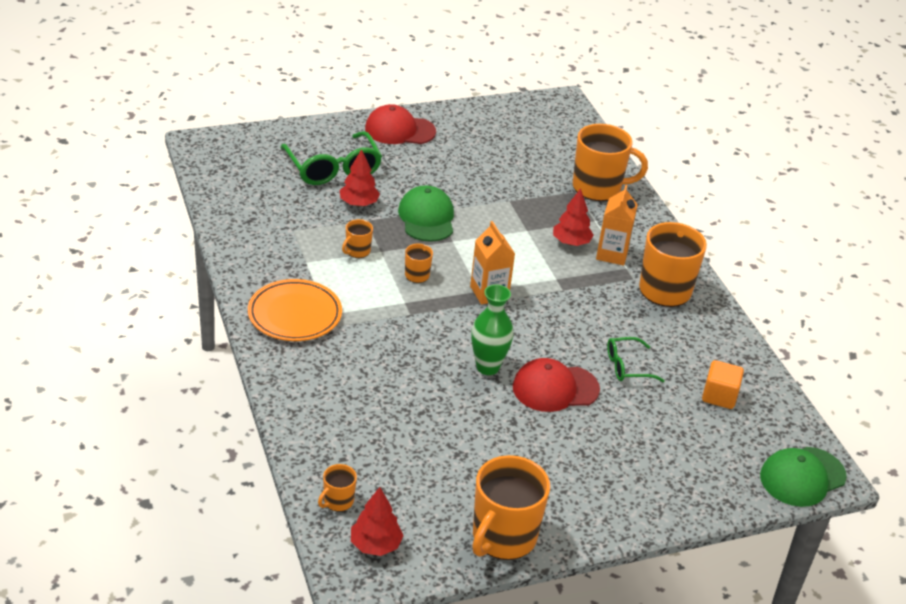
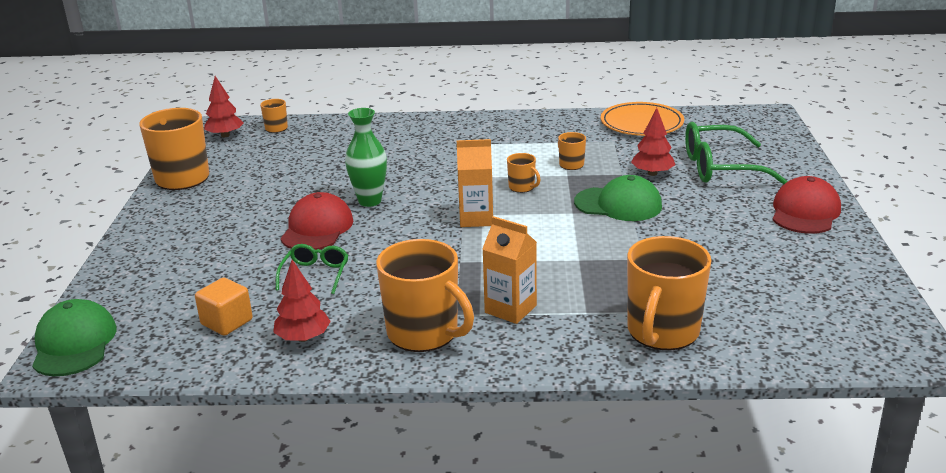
camera: 115 degrees right, 10 degrees down
orange plate [248,279,342,341] -> orange plate moved to [601,102,684,136]
red tree [553,188,594,246] -> red tree moved to [273,260,331,342]

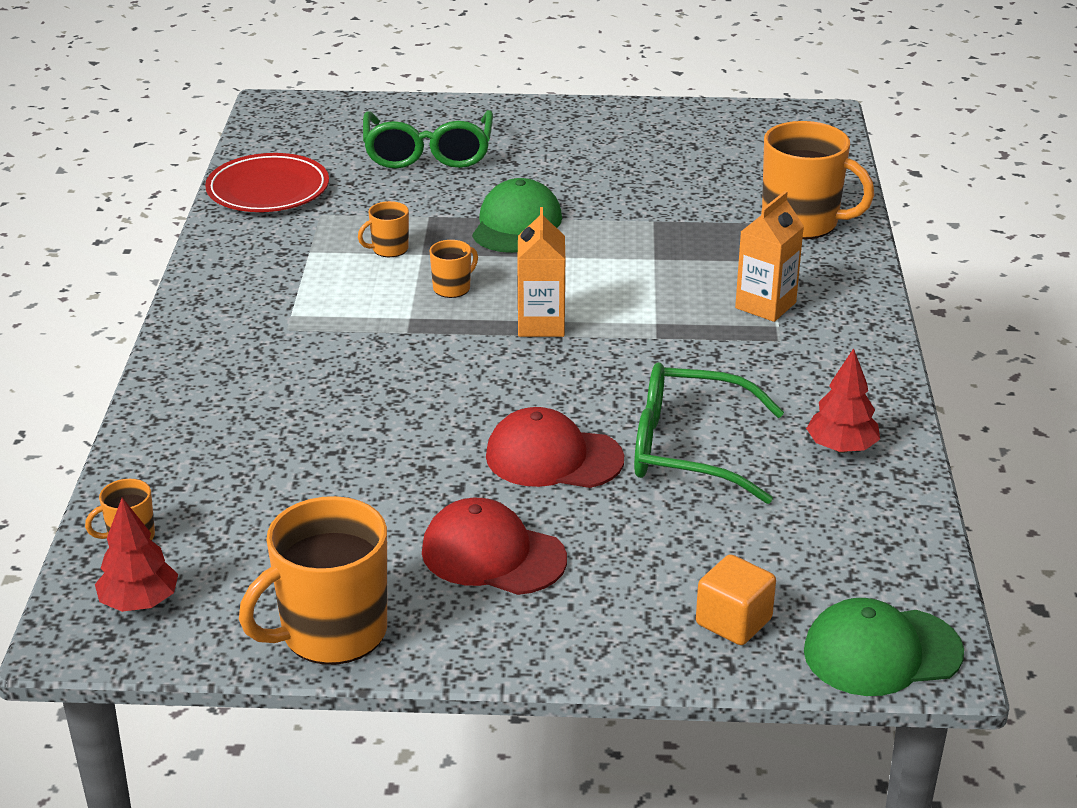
camera: 90 degrees left, 5 degrees up
orange cube [195,278,253,336] -> orange cube moved to [696,554,776,645]
green glasses [276,244,348,294] -> green glasses [634,362,784,504], size x1.80
green vase [345,108,387,207] -> none
orange mug [376,239,474,352] -> none
orange plate [601,102,684,136] -> red plate [205,153,329,212]
red tree [631,108,675,176] -> none
red cap [772,176,841,234] -> red cap moved to [422,498,567,595]

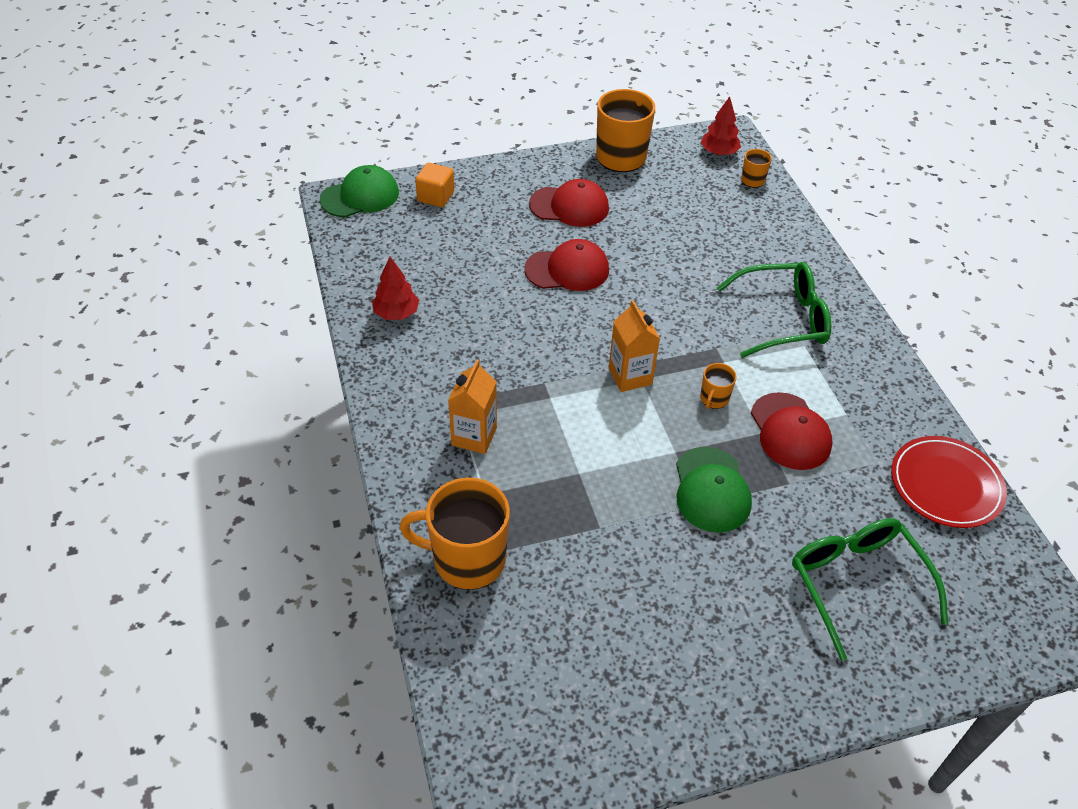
camera: 160 degrees right, 15 degrees up
orange mug [358,201,409,257] -> red cap [751,392,832,470]
green glasses [634,362,784,504] -> green glasses moved to [717,262,831,358]

